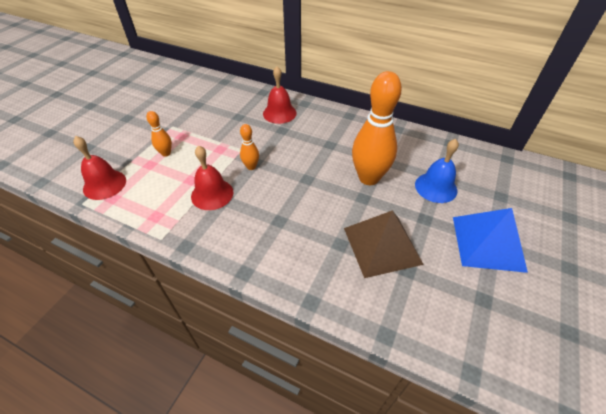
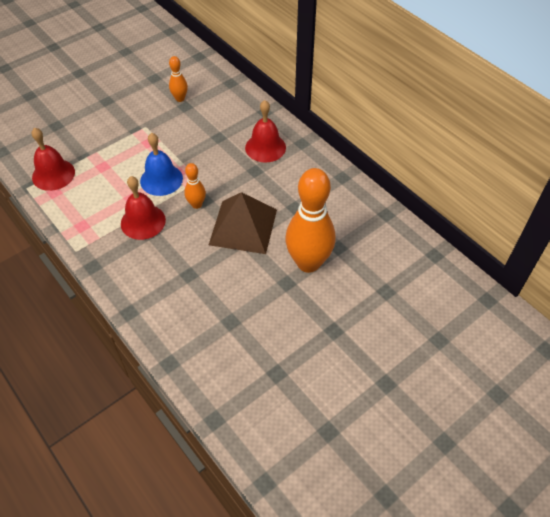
camera: 25 degrees right, 5 degrees up
orange bowling pin [146,111,172,157] -> orange bowling pin moved to [169,56,188,102]
brown pyramid [344,210,424,278] -> brown pyramid moved to [209,192,277,254]
blue bell [415,139,459,203] -> blue bell moved to [140,133,183,196]
blue pyramid [453,208,528,273] -> none

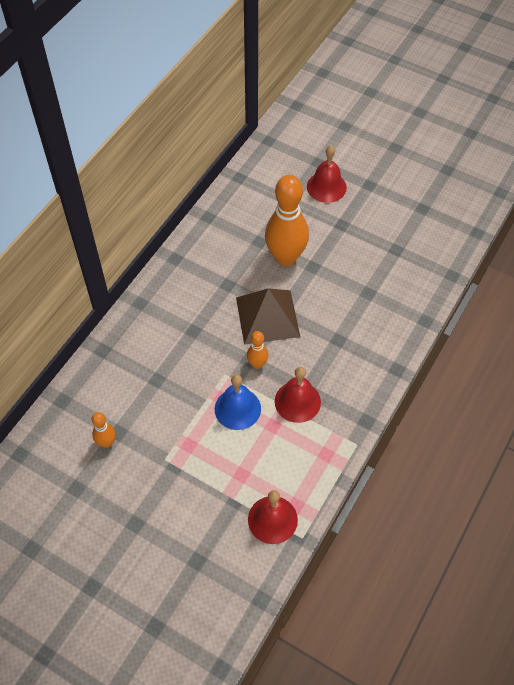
camera: 110 degrees left, 5 degrees up
red bell [245,100,286,163] -> red bell moved to [307,146,347,203]

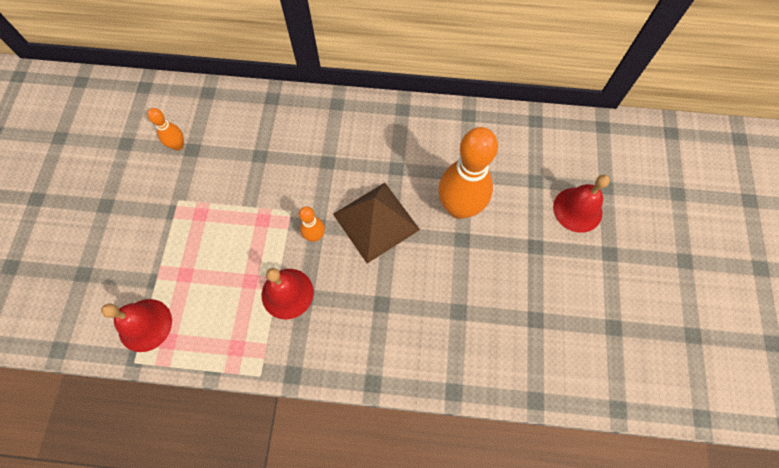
camera: 65 degrees right, 10 degrees up
blue bell [215,374,261,430] -> none

